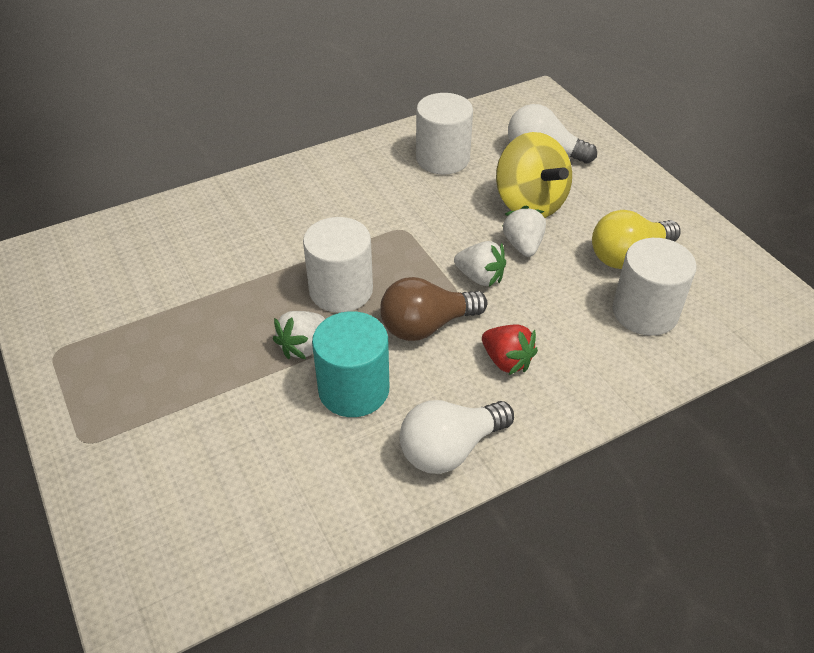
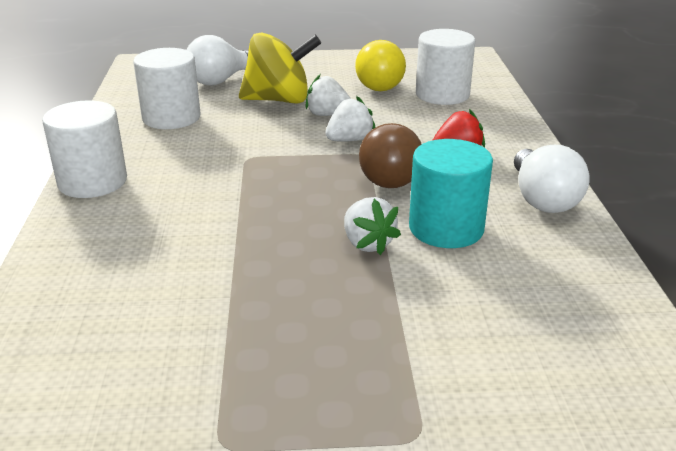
camera: 65 degrees left, 15 degrees down
white cylinder [303,217,373,313] -> white cylinder moved to [42,100,127,198]

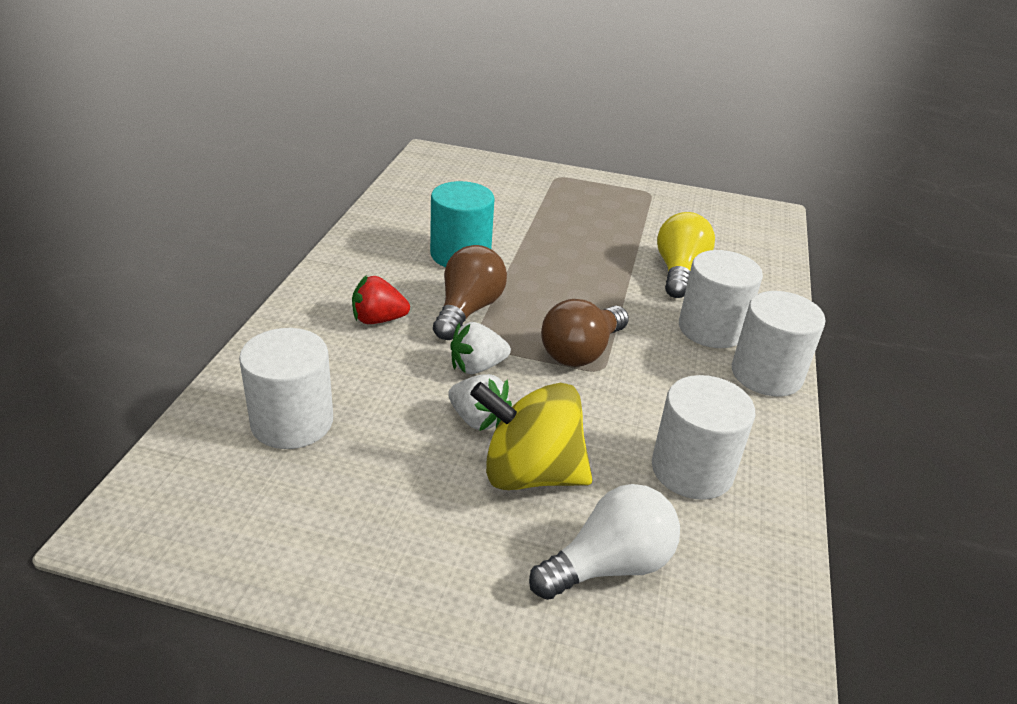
camera: 165 degrees left, 5 degrees up
white strawberry [344,197,401,255] -> none
yellow light bulb [355,40,406,91] -> yellow light bulb moved to [657,212,715,298]
white light bulb [514,145,590,213] -> none
none -> brown light bulb [541,299,629,367]
none -> white cylinder [679,250,763,348]

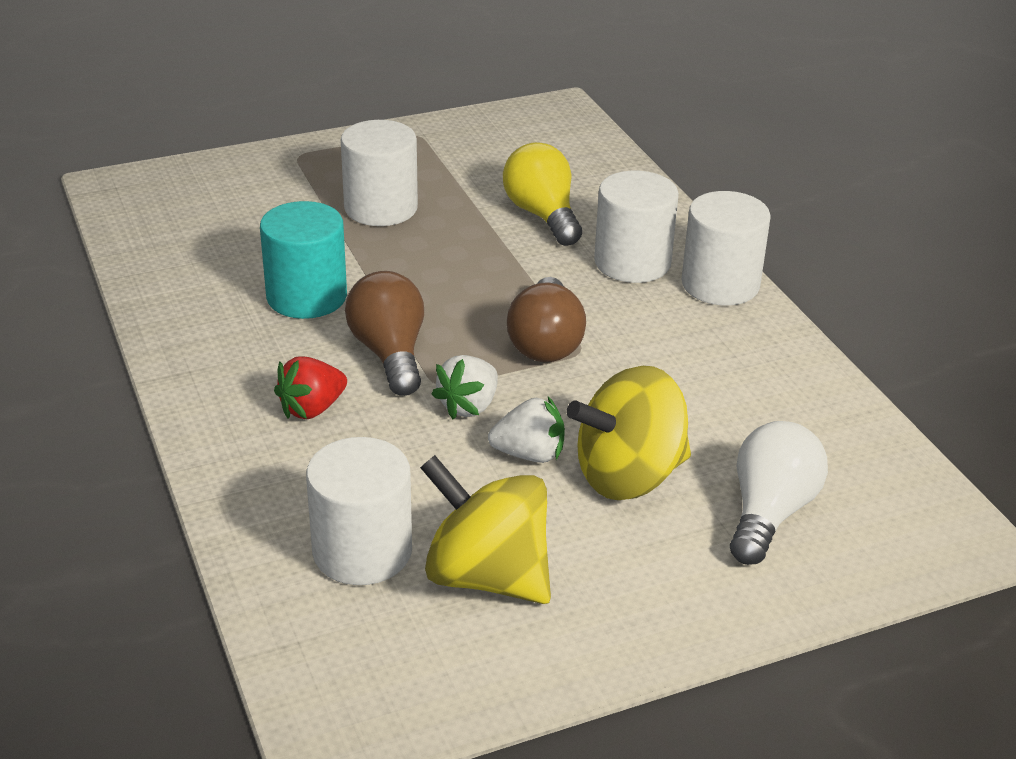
camera: 35 degrees left, 0 degrees up
white cylinder [652,375,755,500] -> white cylinder moved to [341,120,418,226]
none -> yellow spinning top [420,455,551,604]

